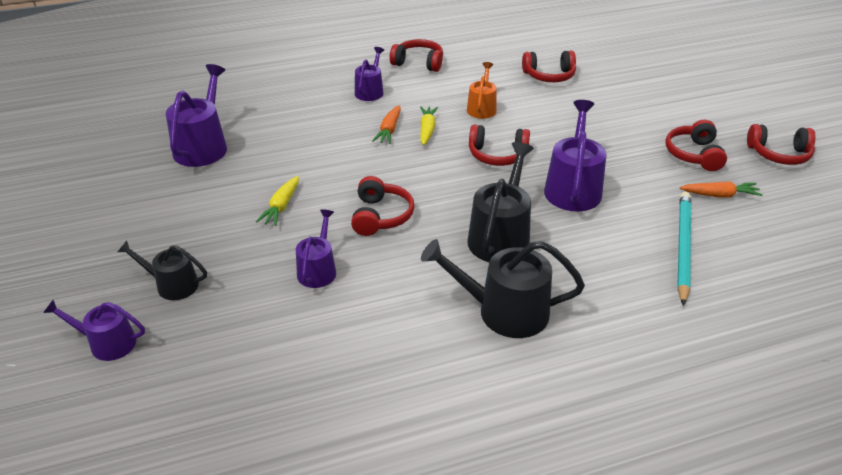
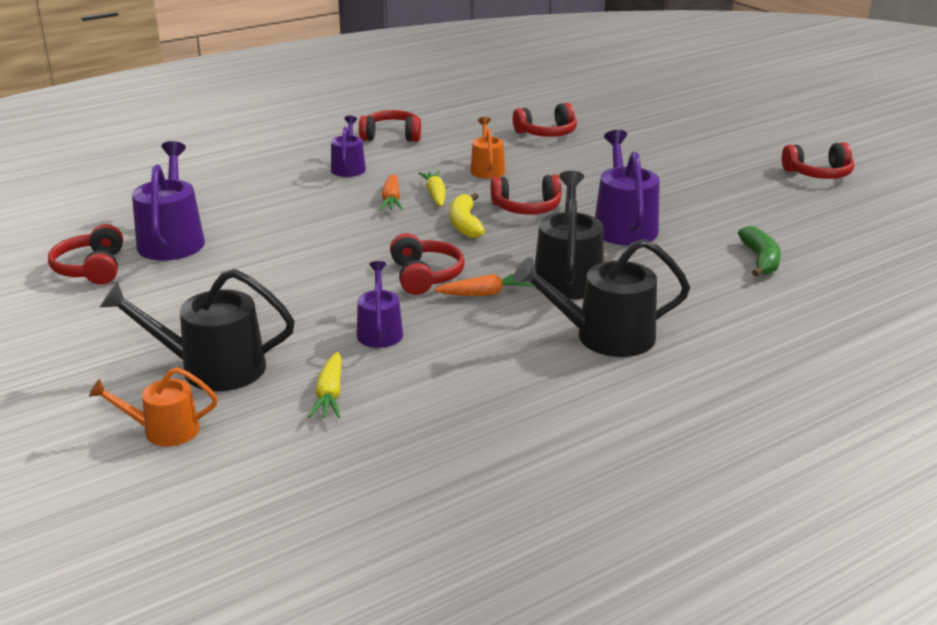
camera: 15 degrees left, 10 degrees down
purple watering can [43,300,145,361] -> orange watering can [89,367,218,446]
black watering can [118,241,207,300] -> black watering can [100,269,295,391], size x1.66
yellow carrot [256,176,299,226] -> yellow carrot moved to [308,352,342,418]
red headphones [665,120,727,171] -> red headphones moved to [48,224,123,285]
turquoise pencil [677,192,691,306] -> green banana [738,226,781,276]
orange carrot [680,181,763,198] -> orange carrot moved to [434,274,533,296]
none -> yellow banana [450,193,485,238]

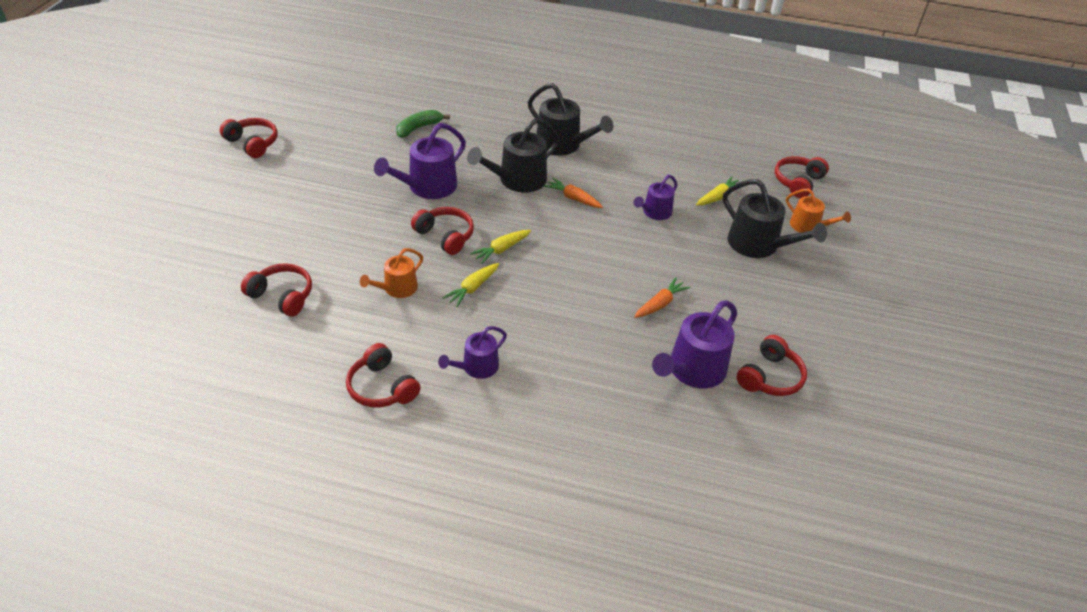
camera: 135 degrees left, 15 degrees up
orange carrot [380,174,403,210] -> orange carrot moved to [634,277,690,318]
red headphones [390,233,465,295] -> red headphones moved to [775,156,829,198]
yellow banana [450,193,485,238] -> yellow carrot [470,230,531,264]

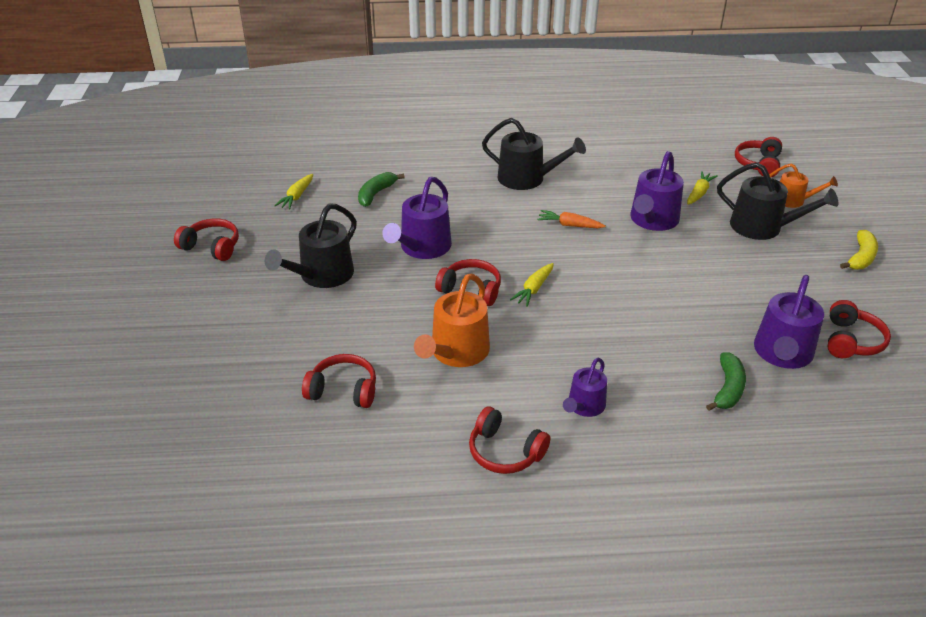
camera: 15 degrees left, 5 degrees down
orange watering can [360,248,423,298] -> orange watering can [414,273,490,367], size x1.66
yellow carrot [442,263,499,307] -> yellow carrot moved to [274,174,313,209]
black watering can [467,118,559,193] -> black watering can moved to [265,204,357,288]
purple watering can [633,175,677,220] -> purple watering can [630,151,684,231], size x1.66
orange carrot [634,277,690,318] -> none
none -> green banana [706,352,746,411]
none -> yellow banana [840,230,878,270]

